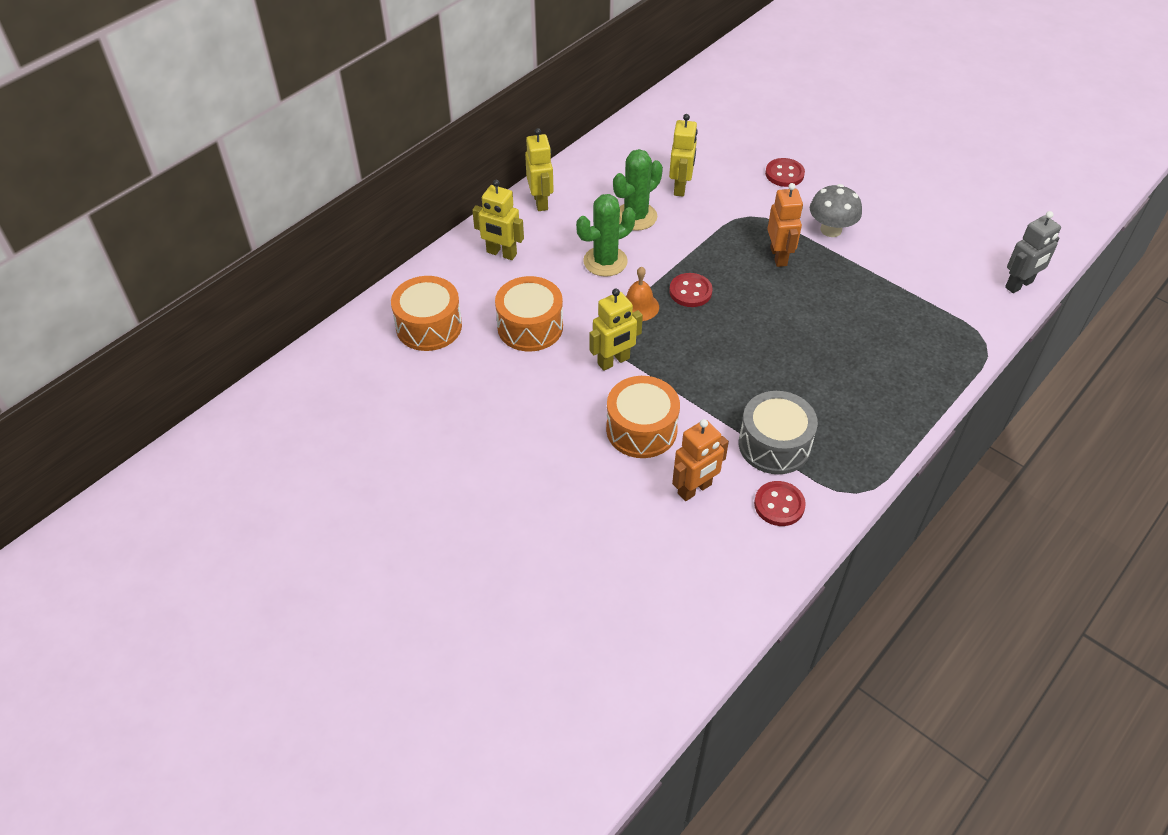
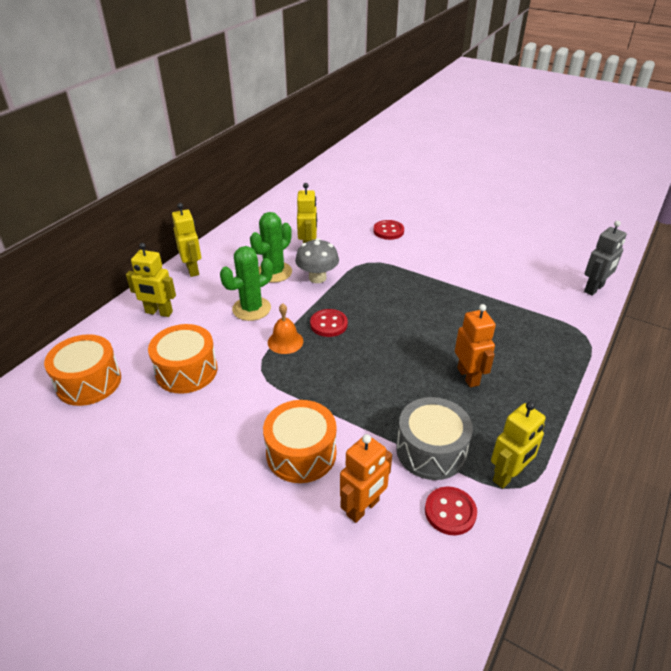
camera: 10 degrees left, 10 degrees down
yellow robot [589,289,643,371] -> yellow robot moved to [491,402,546,488]
orange robot [768,183,803,267] -> orange robot moved to [455,304,496,387]
grey mushroom [810,184,862,237] -> grey mushroom moved to [295,238,339,283]

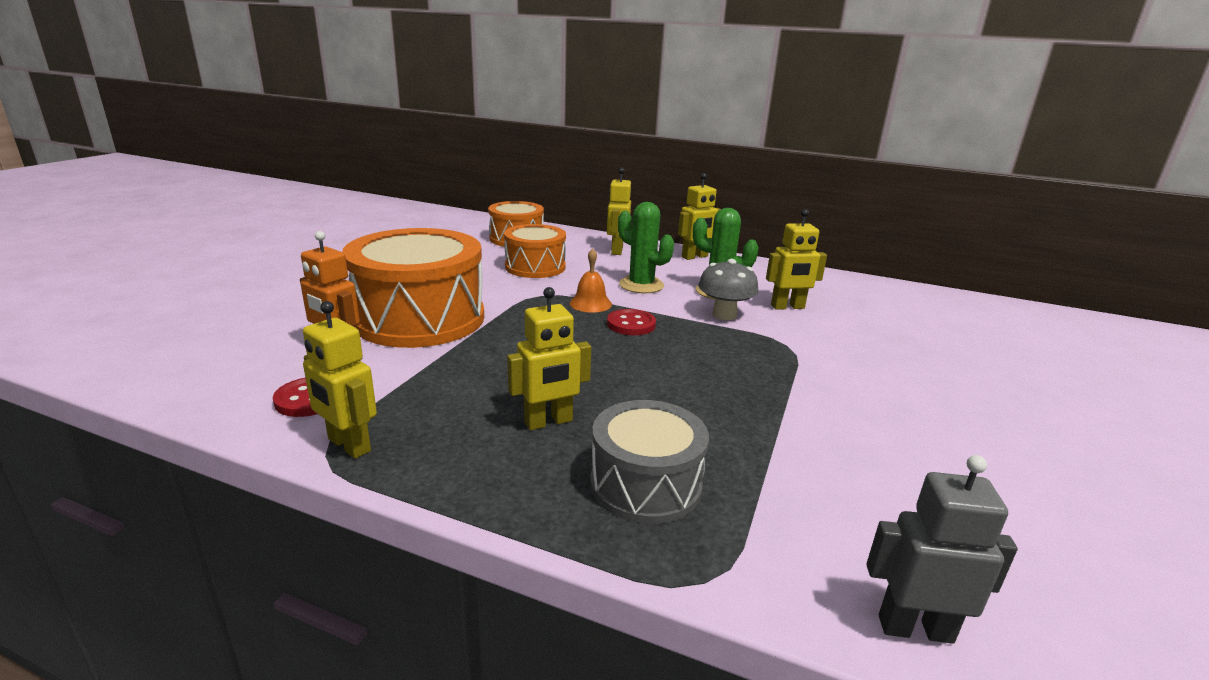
camera: 80 degrees right, 15 degrees down
orange drum [263,400,337,483] -> orange drum [342,228,484,348], size x1.71
red button [373,220,404,240] -> none
grey drum [396,397,473,480] -> grey drum moved to [590,400,709,524]
orange robot [455,304,496,387] -> yellow robot [507,287,591,430]
grey robot [584,221,627,296] -> grey robot turned 150 degrees clockwise [866,455,1018,644]

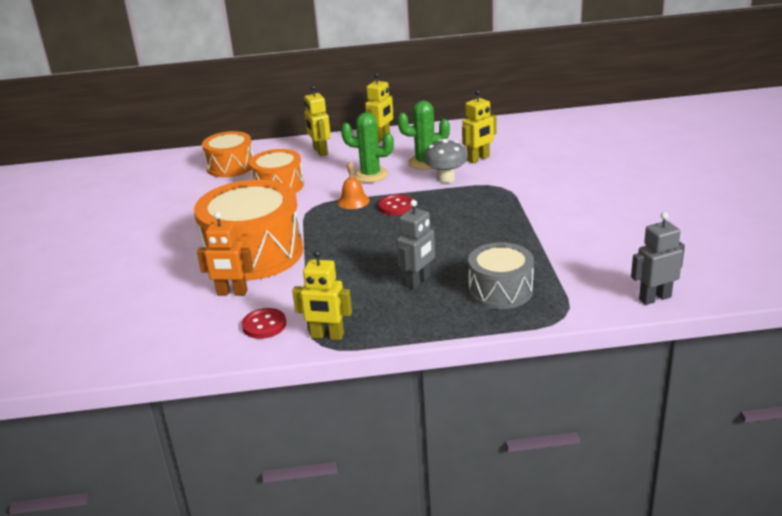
camera: 25 degrees left, 5 degrees up
yellow robot [507,287,591,430] -> grey robot [397,200,436,290]

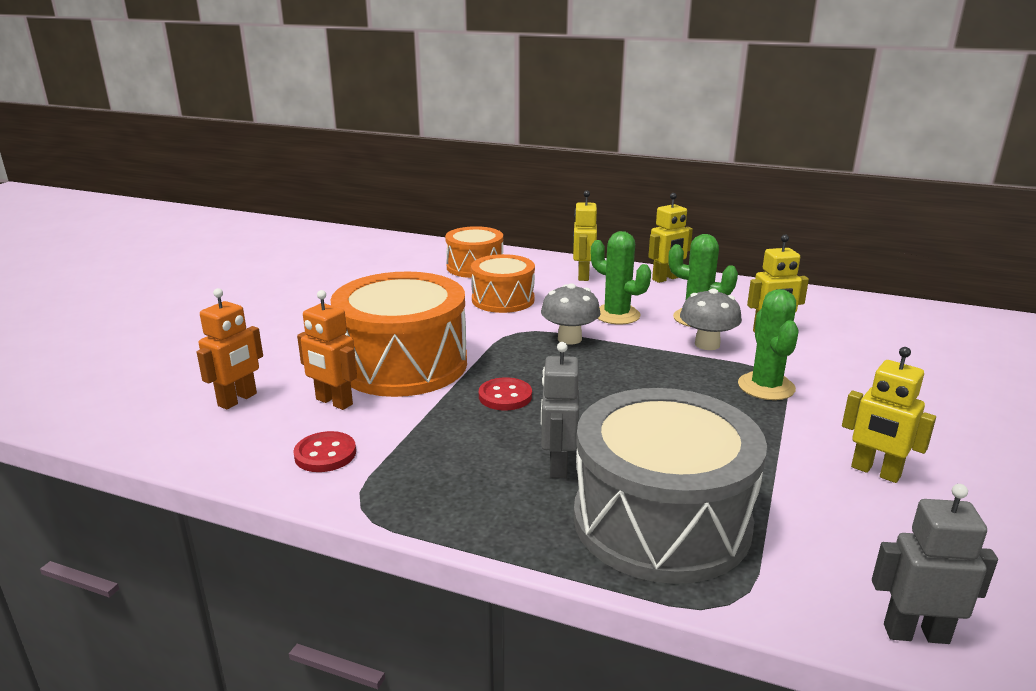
camera: 25 degrees right, 5 degrees down
yellow robot [292,250,352,340] -> yellow robot moved to [842,347,936,483]
orange bell [337,161,370,209] -> grey mushroom [541,283,601,345]
red button [378,194,413,215] -> red button moved to [479,377,532,410]
grey robot [397,200,436,290] -> grey robot turned 120 degrees clockwise [541,342,579,478]
grey drum [468,242,534,309] -> grey drum [574,388,767,584], size x1.71
none -> orange robot [197,288,263,410]
none -> green cactus [738,289,799,400]

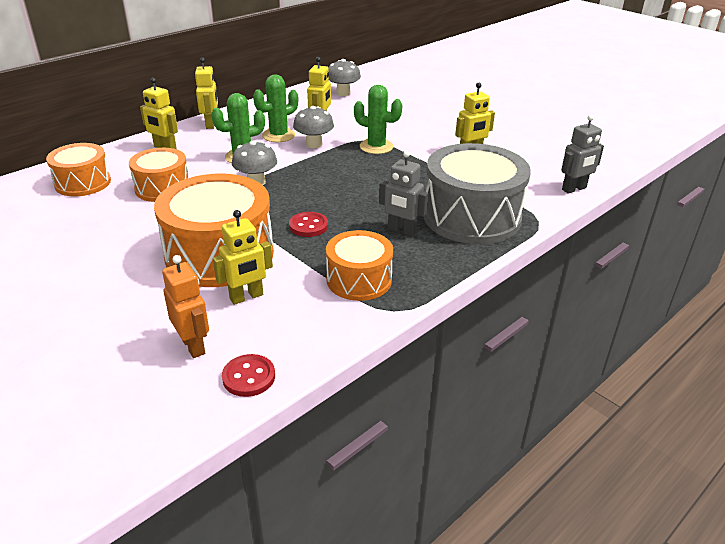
camera: 65 degrees left, 10 degrees up
red button [293,431,356,472] -> red button moved to [222,354,275,397]
orange robot [297,290,357,410] -> yellow robot [213,210,273,305]
grey robot [872,484,998,644] -> grey robot turned 150 degrees counterclockwise [561,115,604,194]
none -> orange drum [326,230,393,301]
none -> grey mushroom [328,59,361,96]

